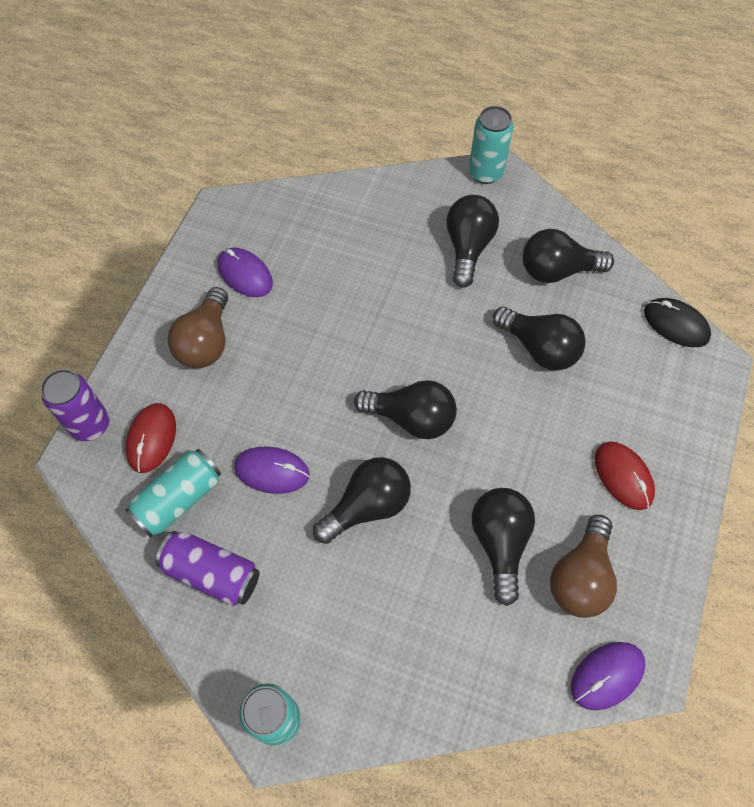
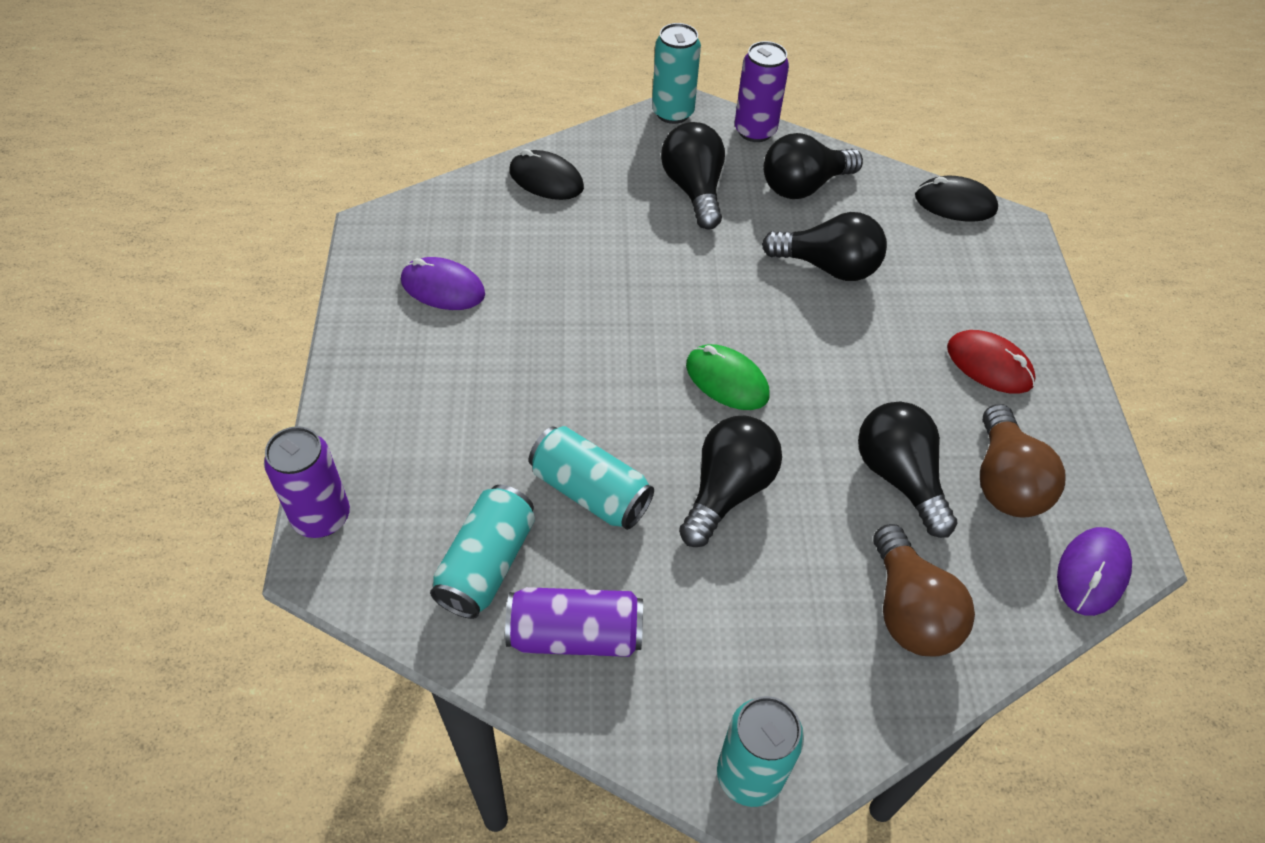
camera: 25 degrees left, 10 degrees down
red mouse [125,403,176,473] -> none
brown light bulb [168,287,228,368] -> brown light bulb moved to [873,524,975,656]
purple mouse [234,446,309,494] -> turquoise can [529,426,654,530]
black light bulb [354,380,457,439] -> green mouse [686,344,770,410]
none -> black mouse [509,149,584,200]
none -> purple can [735,41,789,142]

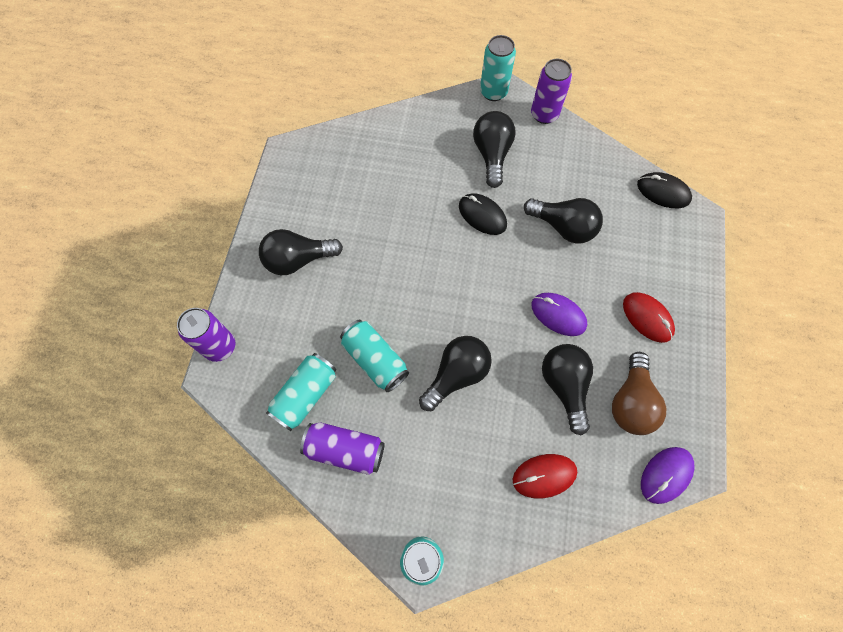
camera: 15 degrees right, 15 degrees up
purple mouse [401,257,485,310] -> purple mouse moved to [531,293,587,336]
black mouse [509,149,584,200] -> black mouse moved to [459,193,507,235]
green mouse [686,344,770,410] -> none
black light bulb [764,133,863,199] -> black light bulb moved to [259,229,343,275]
brown light bulb [873,524,975,656] -> red mouse [513,454,577,499]

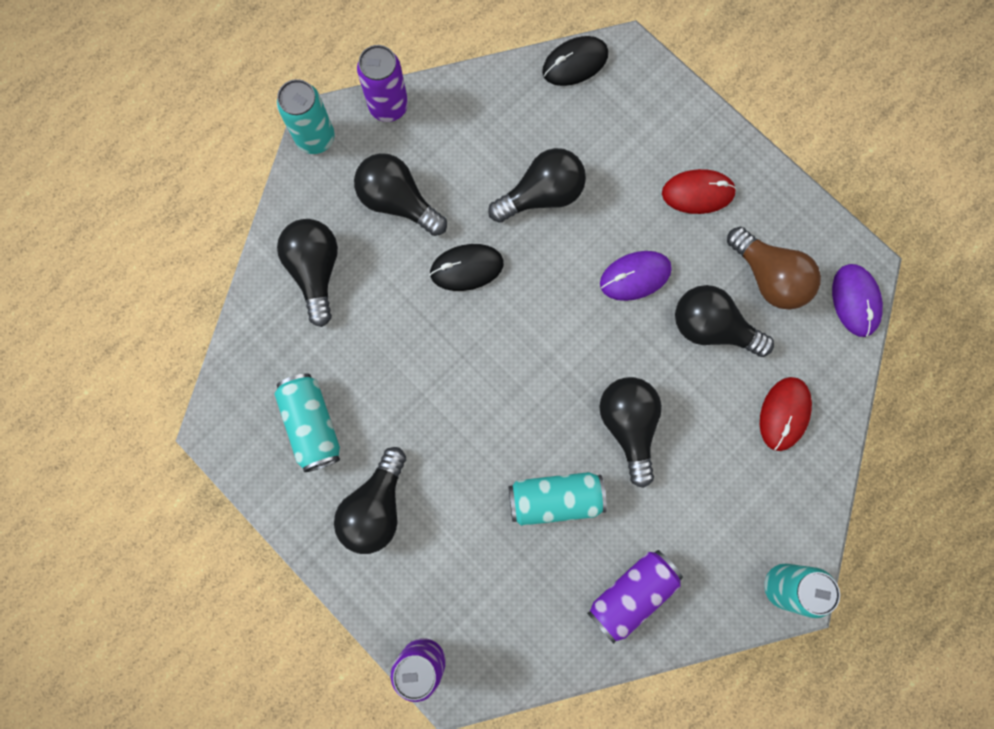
camera: 55 degrees left, 10 degrees up
turquoise can [266,353,337,431] -> turquoise can moved to [274,373,340,472]
none -> black light bulb [277,219,338,327]

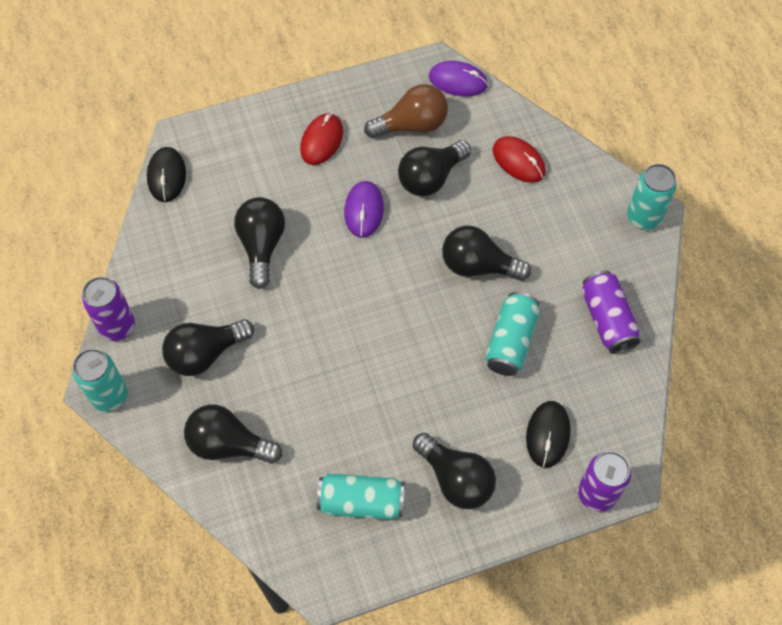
camera: 65 degrees left, 15 degrees down
black mouse [430,244,504,291] -> black mouse moved to [526,401,571,468]

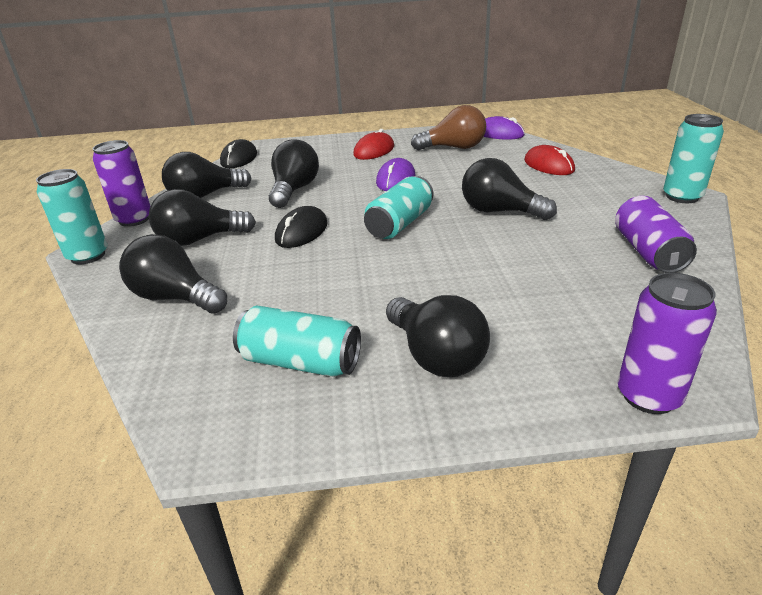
camera: 15 degrees right, 30 degrees down
black light bulb [398,140,471,196] -> black light bulb moved to [162,152,251,198]
turquoise can [485,292,539,376] -> turquoise can moved to [364,176,433,239]
black mouse [526,401,571,468] -> black mouse moved to [275,206,327,248]

